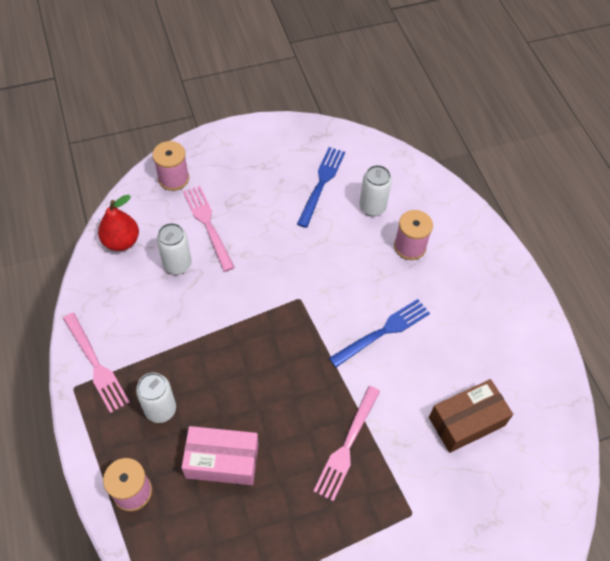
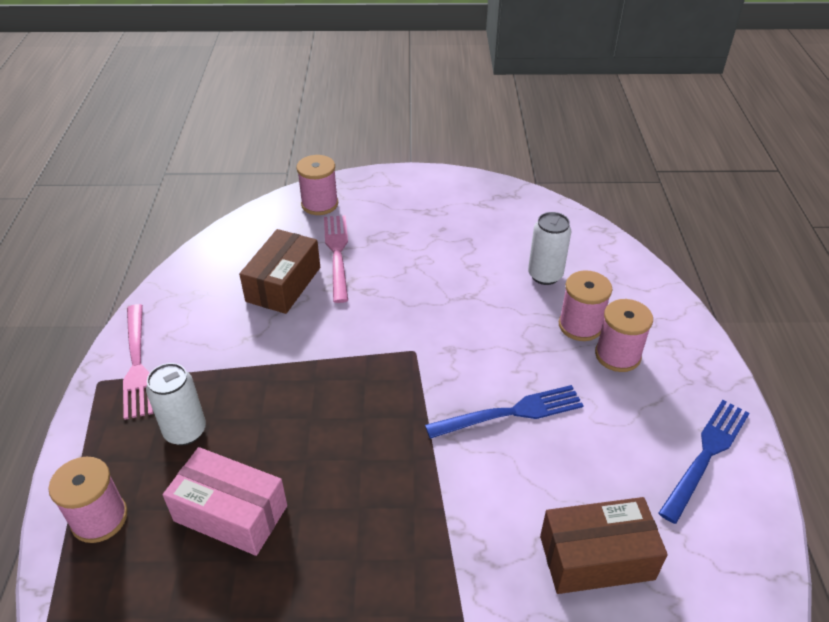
camera: 20 degrees right, 15 degrees down
red pear [98,195,139,251] -> none
white can [157,223,192,274] -> brown box [239,229,320,314]
blue fork [297,147,345,228] -> blue fork moved to [658,400,750,524]
pink fork [313,386,380,501] -> none
none -> pink spool [595,299,653,372]

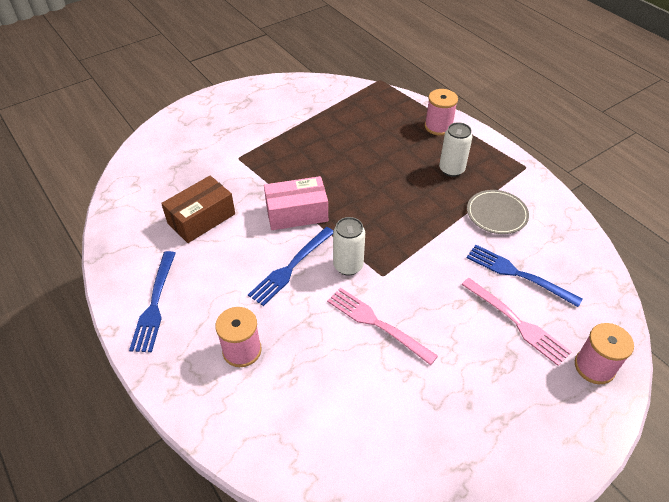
camera: 145 degrees right, 5 degrees up
pink fork [123,304,153,420] -> pink fork moved to [327,288,438,365]
pink box [163,447,287,556] -> pink box moved to [264,176,328,230]
brown box [239,229,320,314] -> blue fork [467,245,583,307]
white can [528,212,571,285] -> white can moved to [333,217,365,276]
pink spool [559,270,612,341] -> none
none -> grey plate [467,190,529,234]

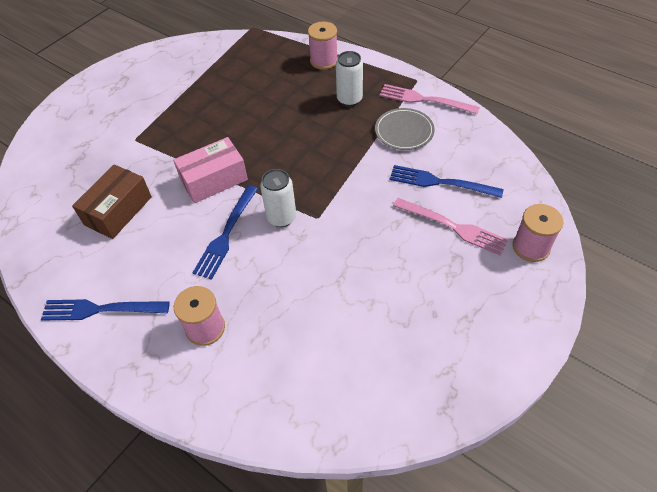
camera: 15 degrees left, 5 degrees up
blue fork [129,251,176,352] -> blue fork turned 105 degrees clockwise [41,299,170,321]
pink fork [327,288,438,365] -> pink fork moved to [379,84,480,114]

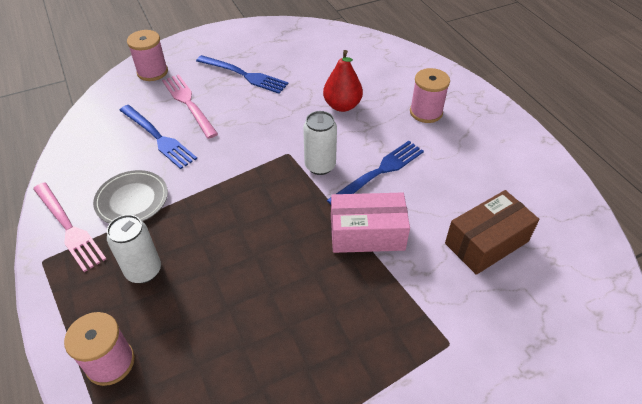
camera: 155 degrees left, 5 degrees down
blue fork [41,299,170,321] -> blue fork moved to [196,55,288,94]
none -> red pear [323,50,363,112]

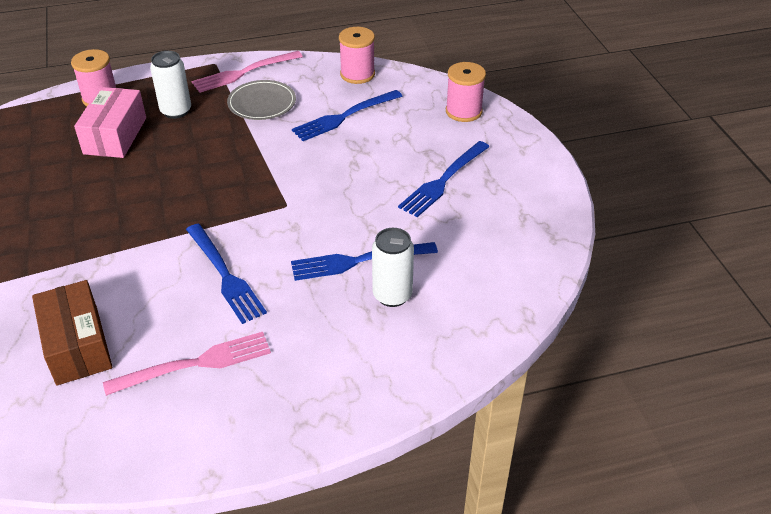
camera: 100 degrees right, 5 degrees down
pink fork [162,74,218,139] -> pink fork moved to [103,332,271,396]
white can [303,111,337,175] -> white can moved to [372,228,414,307]
red pear [323,50,363,112] -> blue fork [291,242,438,281]
pink box [331,192,410,253] -> pink box moved to [74,87,146,158]
pink spool [410,68,450,123] -> pink spool moved to [339,27,375,84]

